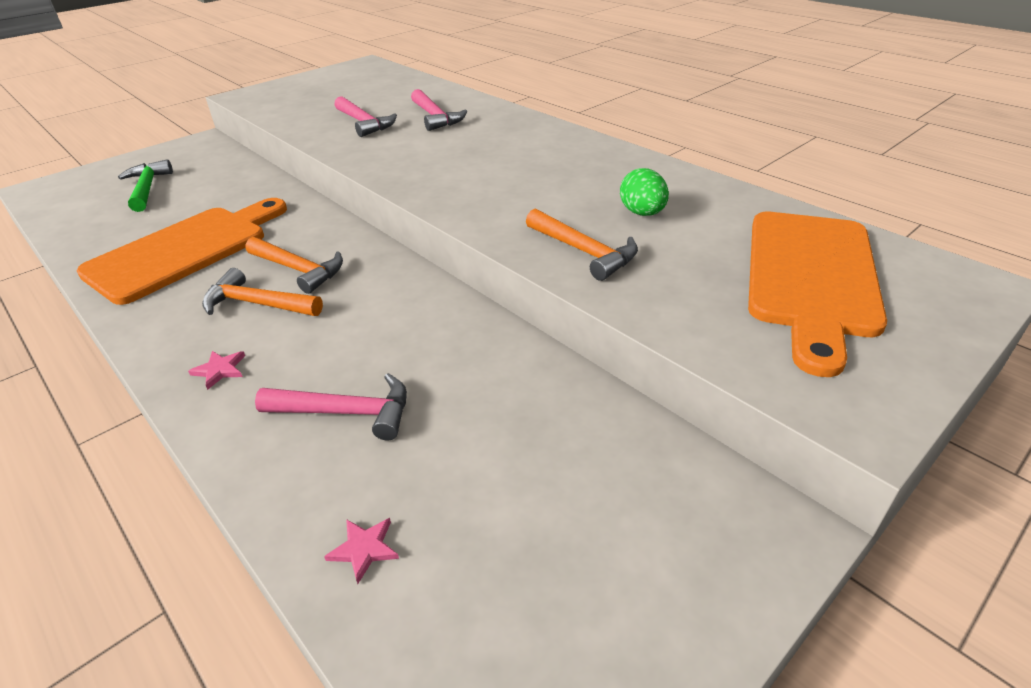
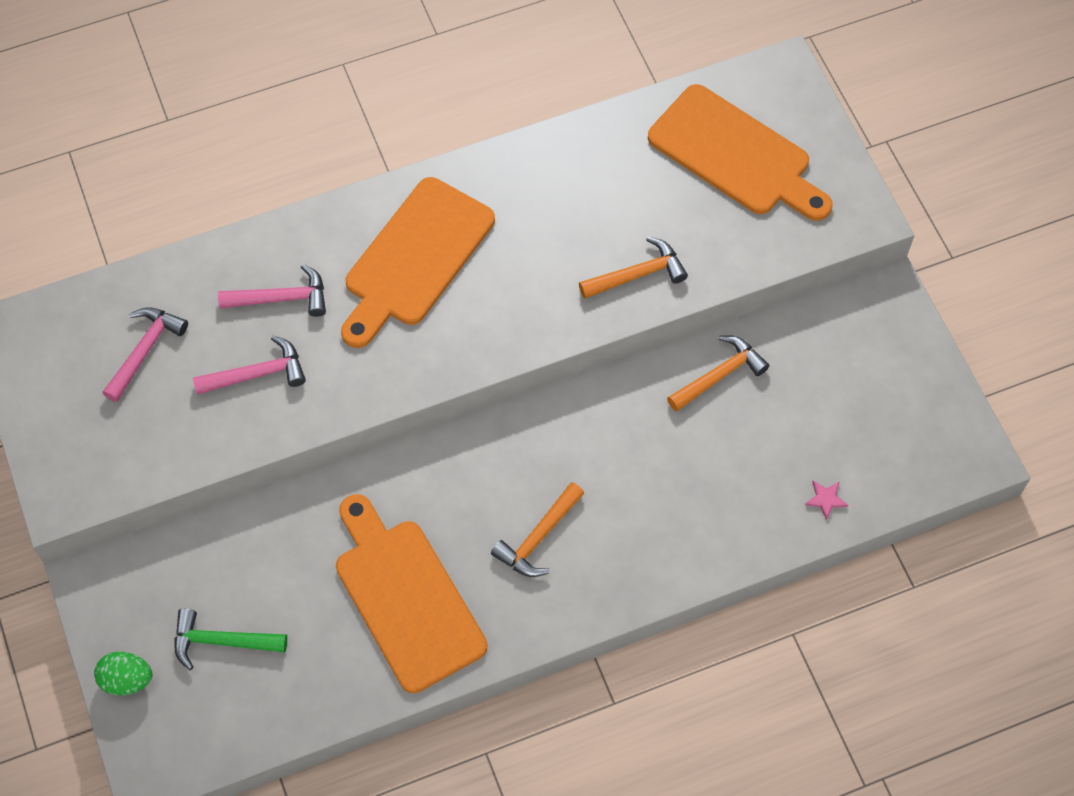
camera: 70 degrees left, 25 degrees up
pink star [188,351,245,390] -> none
orange hammer [246,237,343,294] -> orange hammer moved to [667,335,769,412]
pink hammer [255,373,407,441] -> pink hammer moved to [102,307,188,402]
green egg [620,168,669,216] -> green egg moved to [94,652,152,695]
none -> orange cutting board [341,177,495,348]

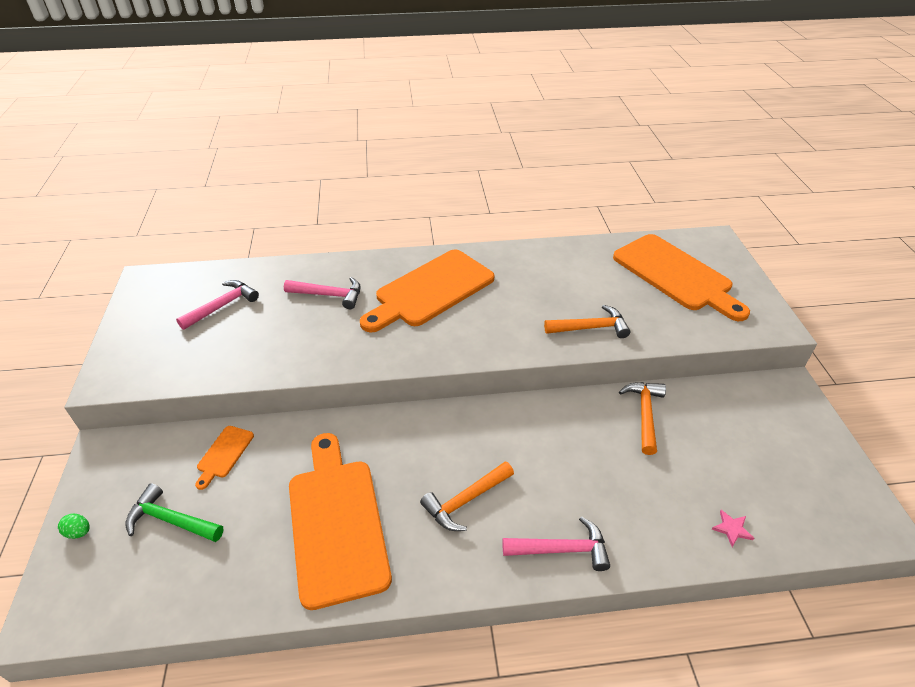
camera: 15 degrees right, 20 degrees down
green egg [94,652,152,695] -> green egg [58,514,90,539], size x0.62
pink hammer [193,336,306,395] -> pink hammer moved to [502,516,610,571]
orange hammer [667,335,769,412] -> orange hammer turned 60 degrees counterclockwise [619,382,666,455]
none -> orange cutting board [195,426,254,490]

